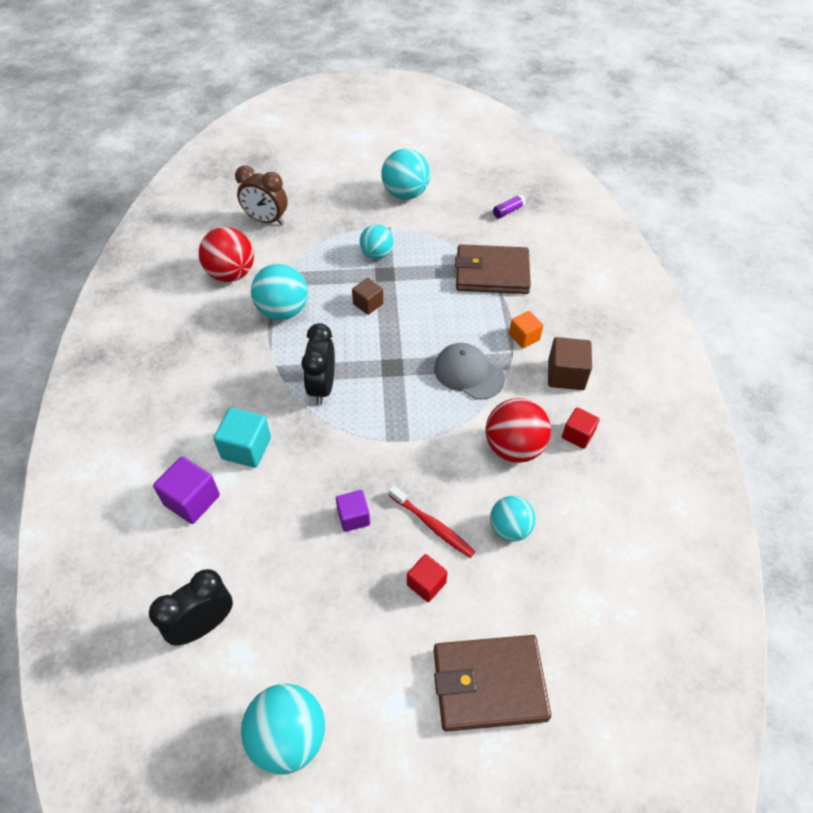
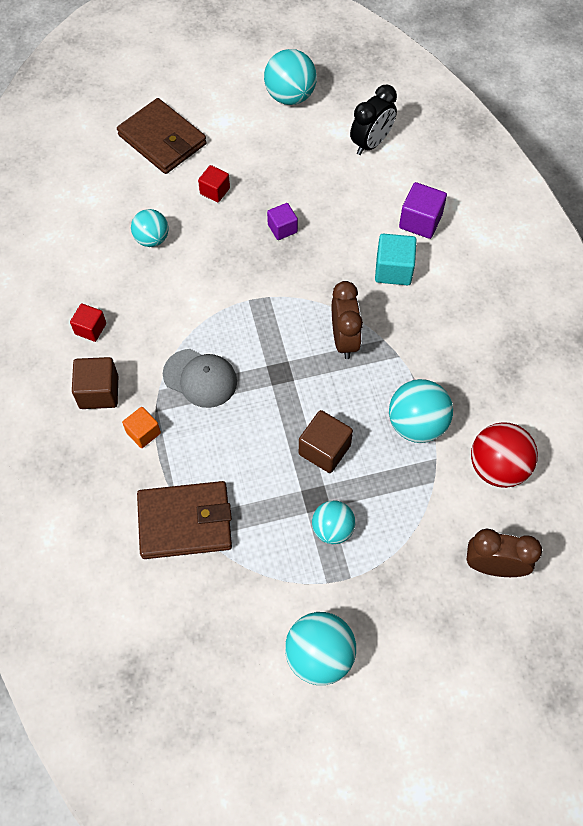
camera: 170 degrees right, 10 degrees up
black clock [301,323,335,405] -> brown clock [332,281,363,359]
brown cube [352,278,383,315] -> brown cube [299,410,353,473], size x1.51
red toothbrush [389,485,475,558] -> none
brown wallet [434,635,551,732] -> brown wallet turned 60 degrees clockwise [117,98,207,174]
red ball [486,398,551,463] -> none
purple glue stick [493,194,526,219] -> none

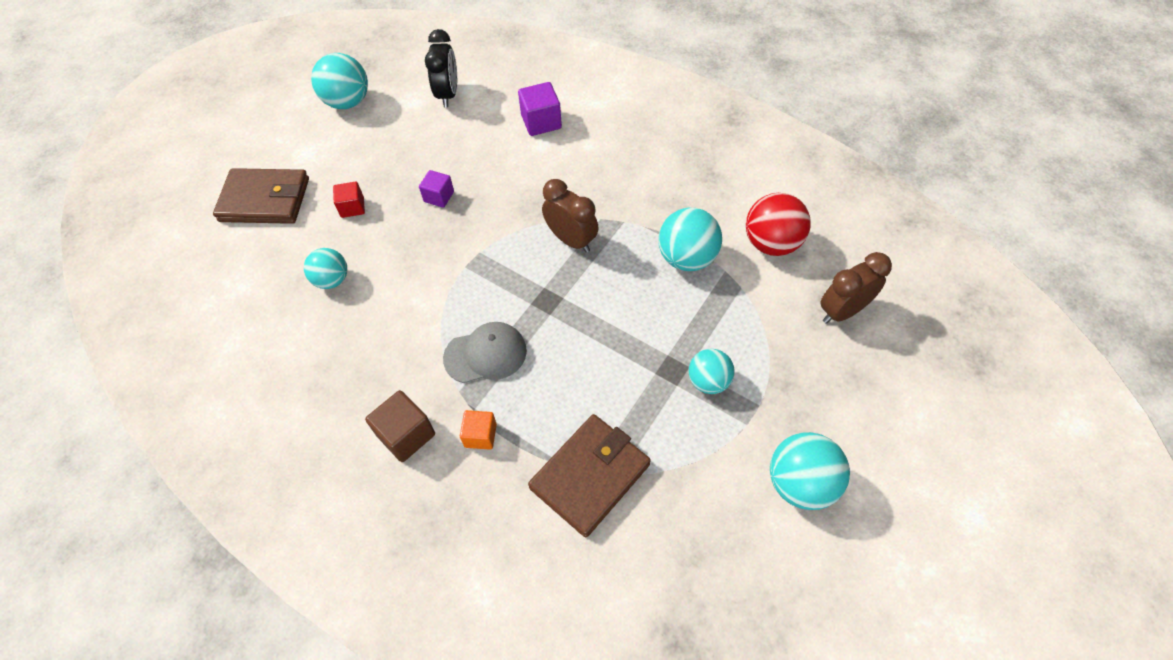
camera: 40 degrees left, 5 degrees down
red cube [70,304,106,342] -> none
brown cube [299,410,353,473] -> none
turquoise cube [375,234,417,285] -> none

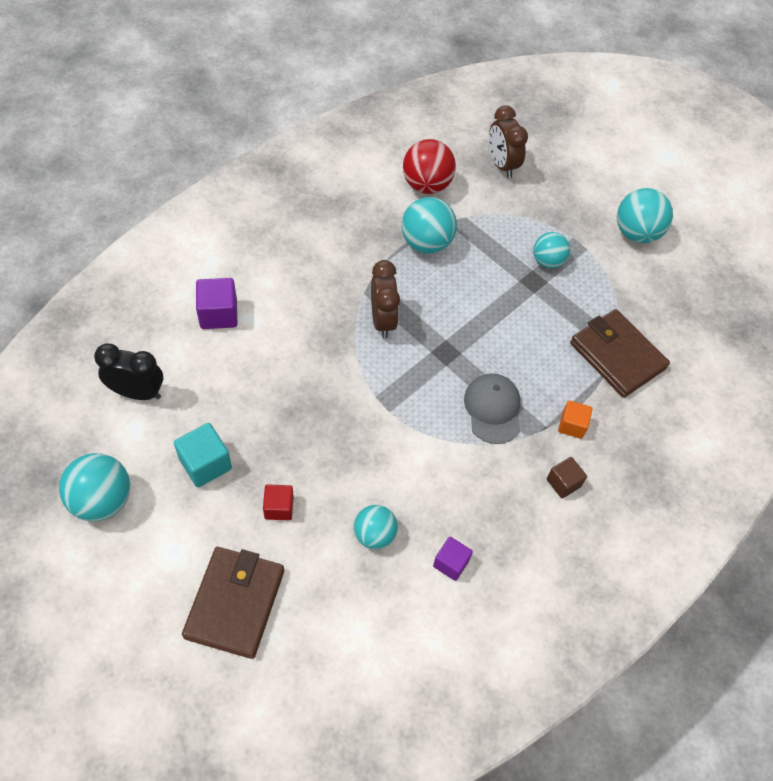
camera: 85 degrees left, 0 degrees up
brown cube [365,390,435,462] -> brown cube [547,457,587,498], size x0.66
purple cube [419,170,454,208] -> purple cube moved to [433,537,473,581]
brown clock [542,179,599,253] -> brown clock turned 120 degrees clockwise [371,260,400,338]
none -> turquoise cube [174,423,232,487]

